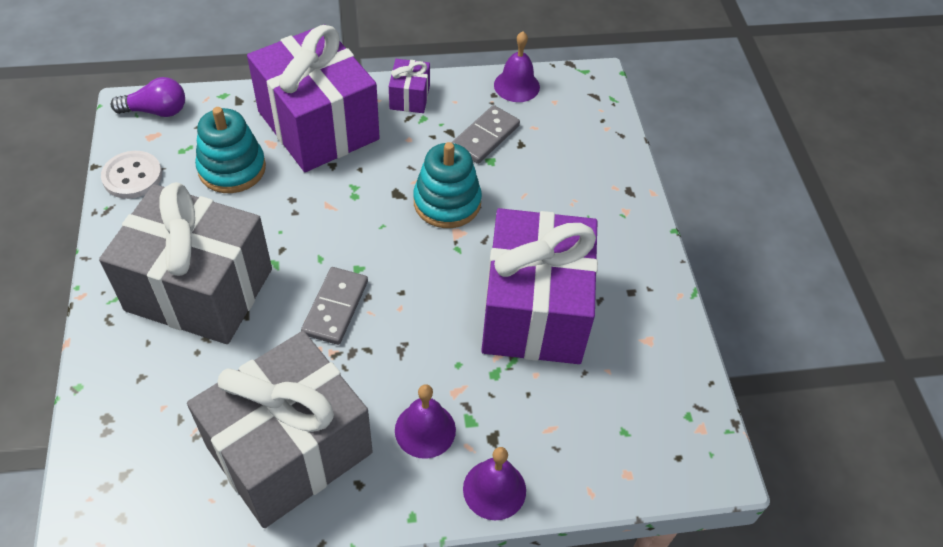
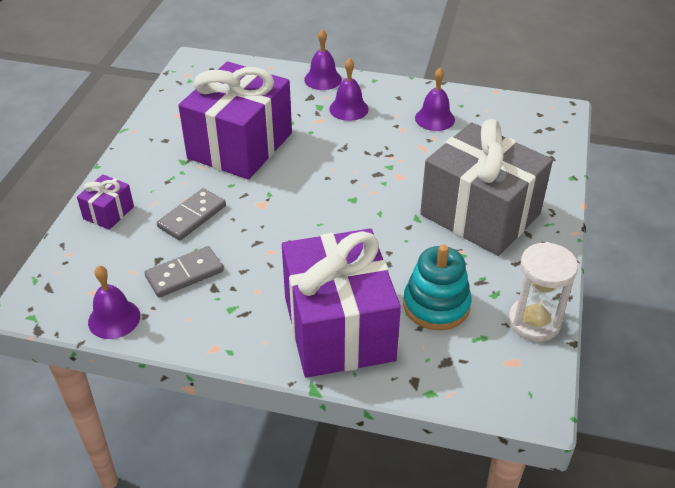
camera: 155 degrees left, 10 degrees down
white button [101,151,162,199] -> white hourglass [508,242,578,342]
purple light bulb [111,77,185,117] -> none
grey gift [187,331,373,528] -> purple bell [415,68,455,131]
grey domino [301,267,368,345] -> grey domino moved to [157,188,226,240]
purple gift [389,59,430,113] -> purple gift moved to [77,174,134,230]
turquoise stacking toy [413,142,482,228] -> none

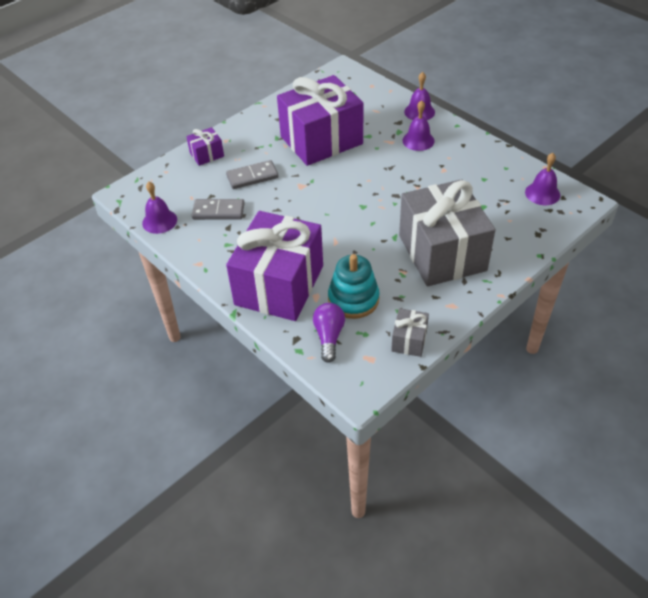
camera: 35 degrees right, 5 degrees up
purple bell [415,68,455,131] -> purple bell moved to [525,153,560,205]
white hourglass [508,242,578,342] -> grey gift [391,308,429,357]
none -> purple light bulb [313,303,345,363]

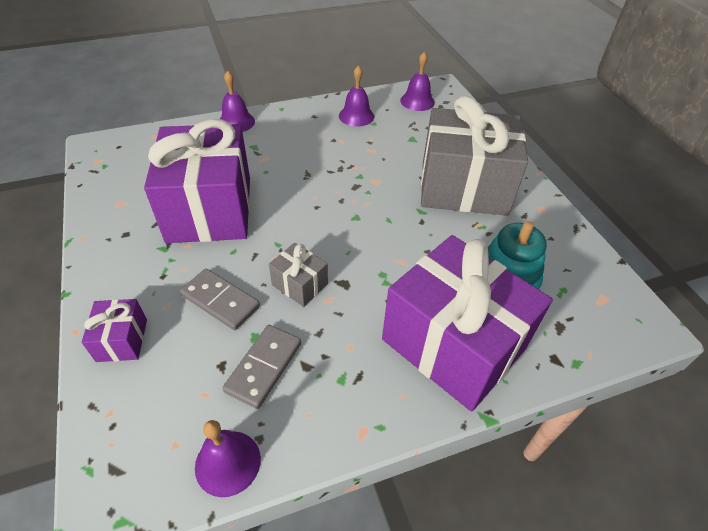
camera: 70 degrees left, 0 degrees up
grey domino [226,160,278,189] -> grey domino turned 60 degrees counterclockwise [180,269,260,330]
purple light bulb [313,303,345,363] -> none
grey gift [391,308,429,357] -> grey gift moved to [269,243,328,307]
purple bell [403,100,435,151] -> purple bell moved to [339,65,374,127]

